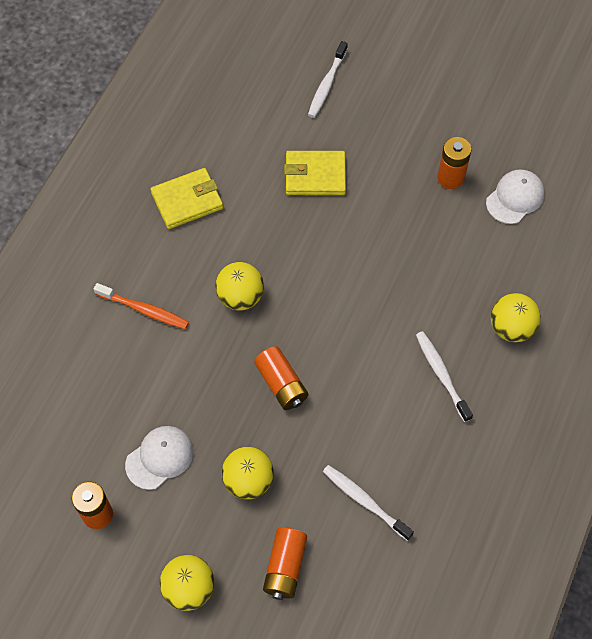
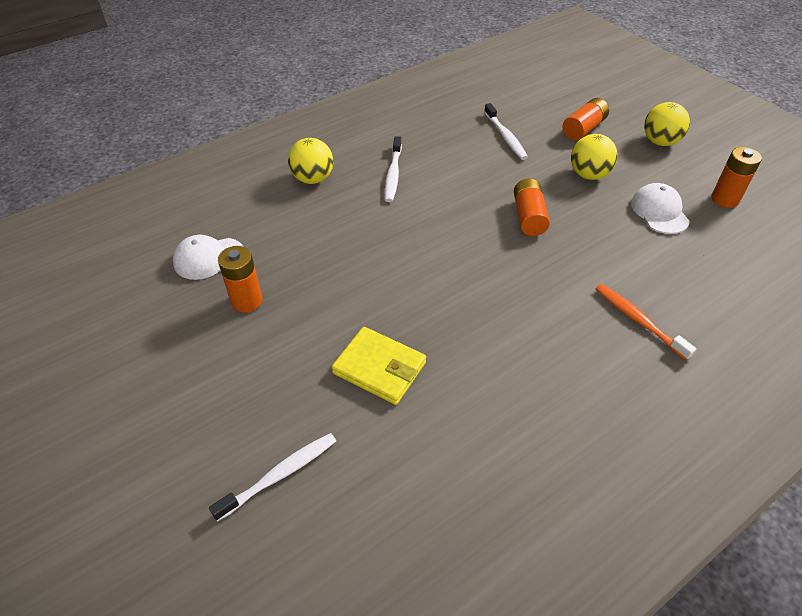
camera: 150 degrees left, 15 degrees down
white cap [125,426,194,490] -> white cap turned 90 degrees clockwise [631,183,690,234]
yellow wallet [151,168,223,229] -> none
yellow ball [216,262,264,310] -> none

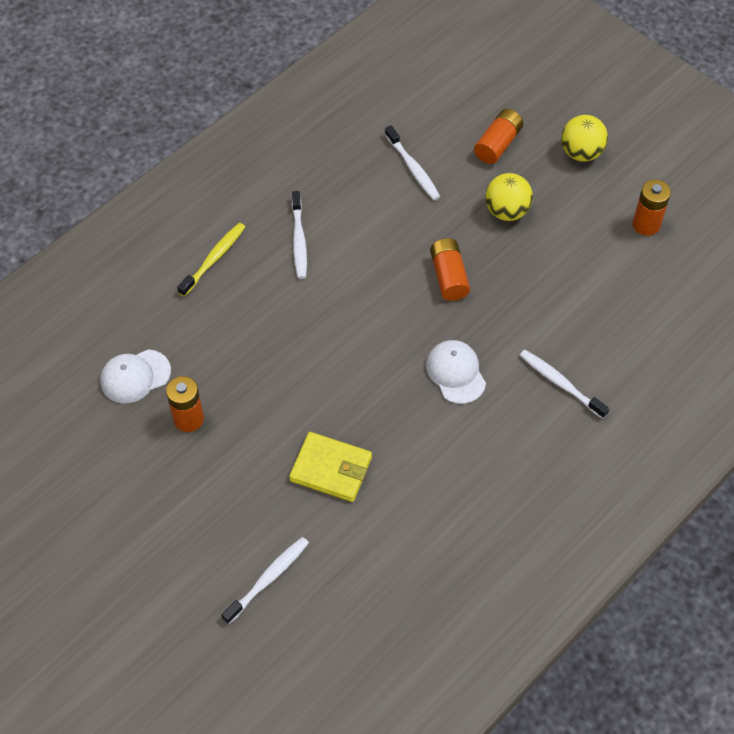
camera: 10 degrees left, 10 degrees up
yellow ball [288,138,333,184] -> yellow toothbrush [177,223,245,297]
orange toothbrush [596,284,696,361] -> white toothbrush [519,350,609,419]
white cap [631,183,690,234] -> white cap moved to [426,340,486,404]

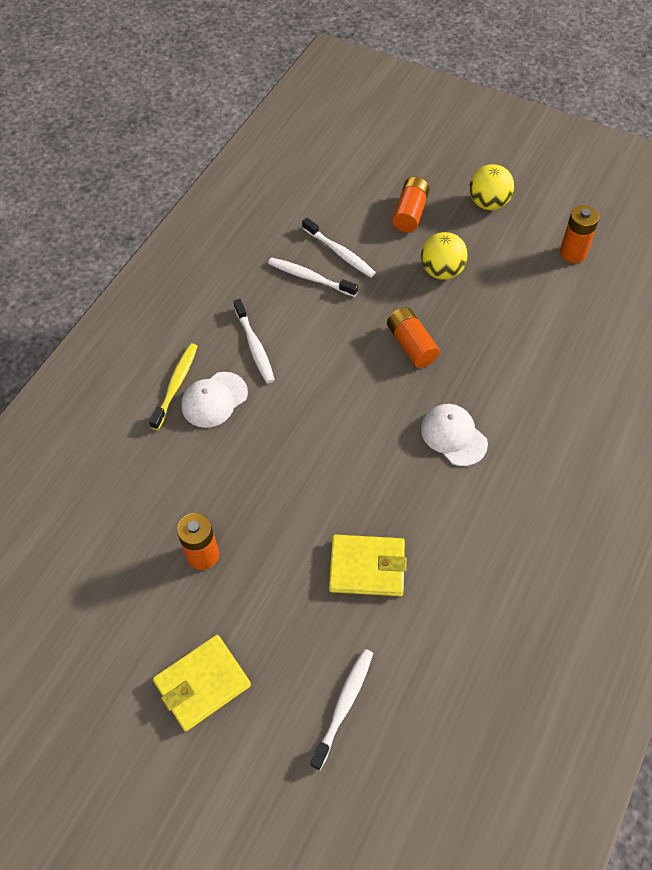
camera: 15 degrees left, 0 degrees up
white cap [100,349,171,403] -> white cap moved to [182,372,248,428]
white toothbrush [519,350,609,419] -> white toothbrush moved to [268,258,358,297]
none -> yellow wallet [153,635,251,731]

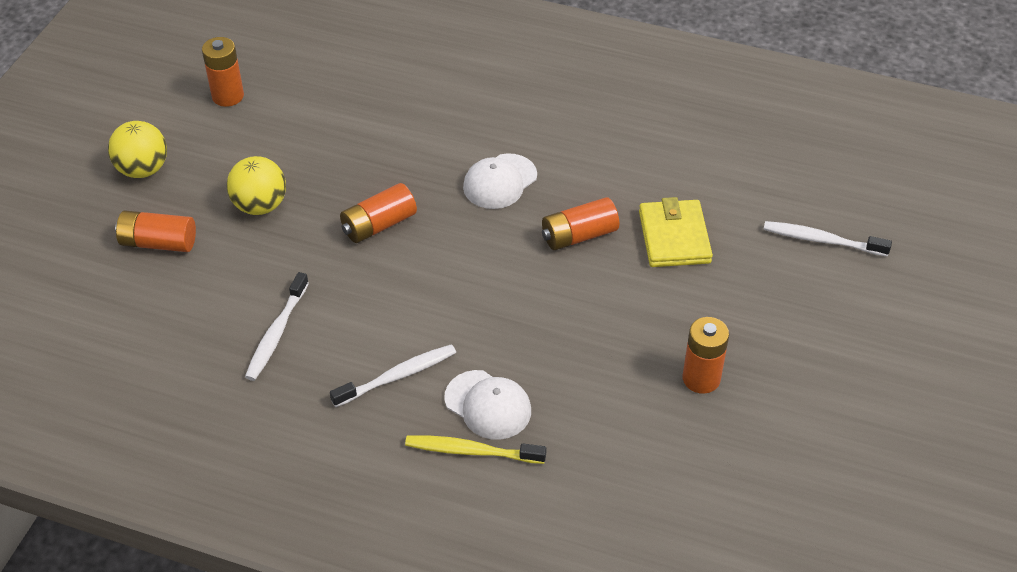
camera: 100 degrees left, 10 degrees down
yellow wallet [153,635,251,731] -> none
white toothbrush [302,218,376,277] -> none
none -> orange battery [542,197,619,250]

